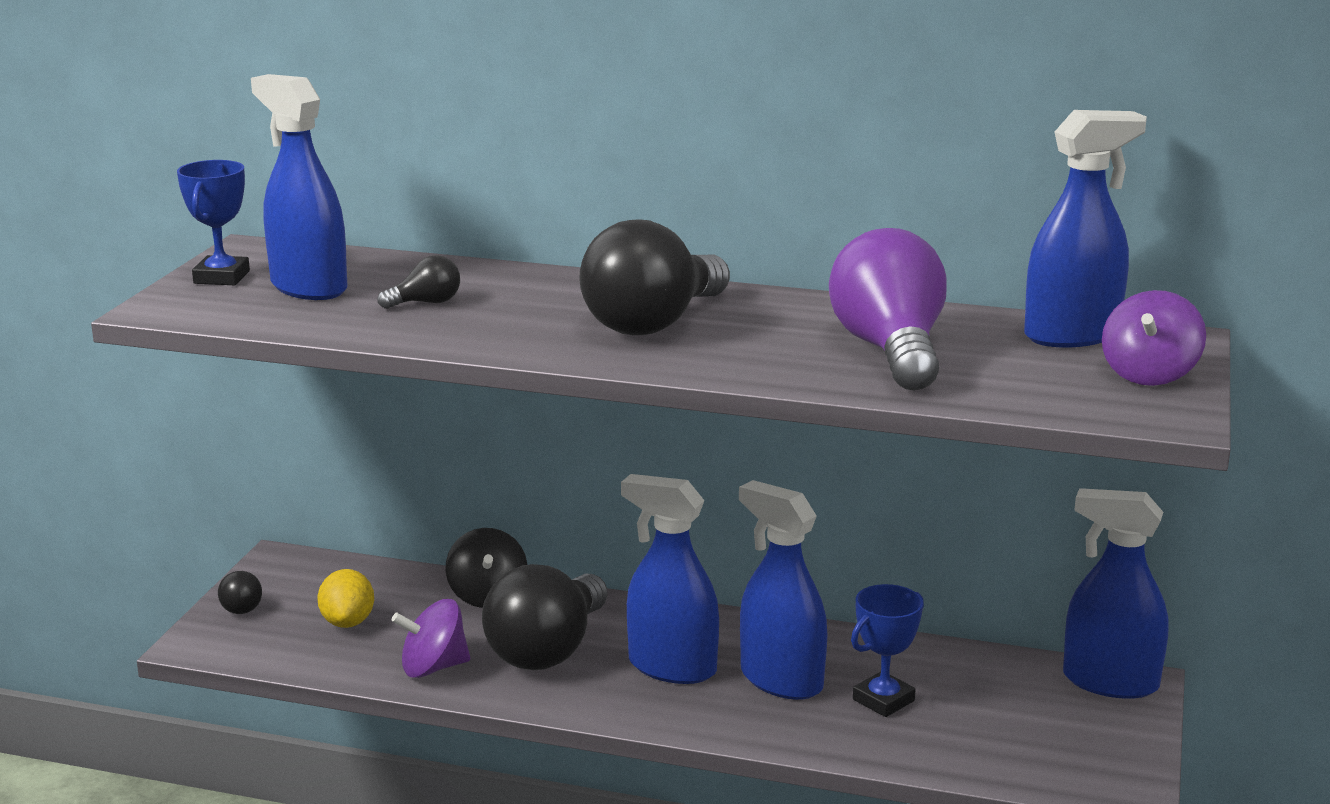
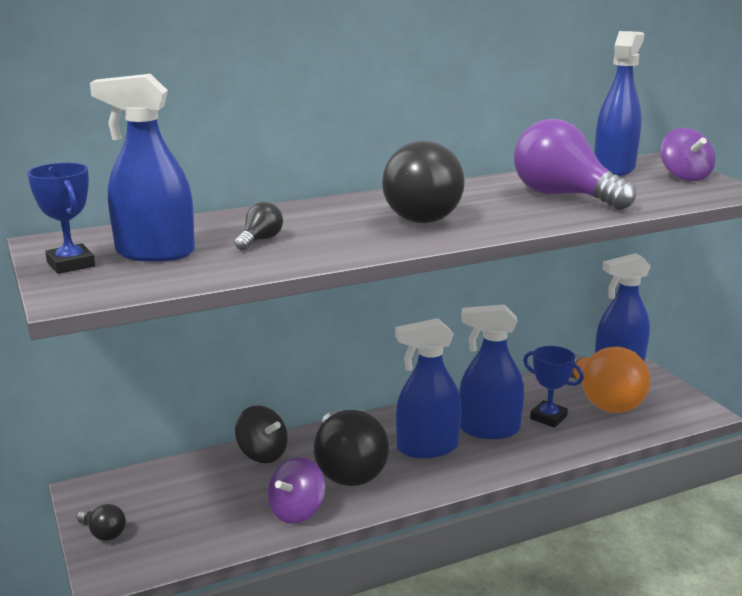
camera: 40 degrees left, 0 degrees up
yellow lemon [317,569,374,628] -> none
blue trophy [851,584,924,717] -> blue trophy turned 60 degrees counterclockwise [523,346,584,428]
none -> orange light bulb [570,347,650,413]

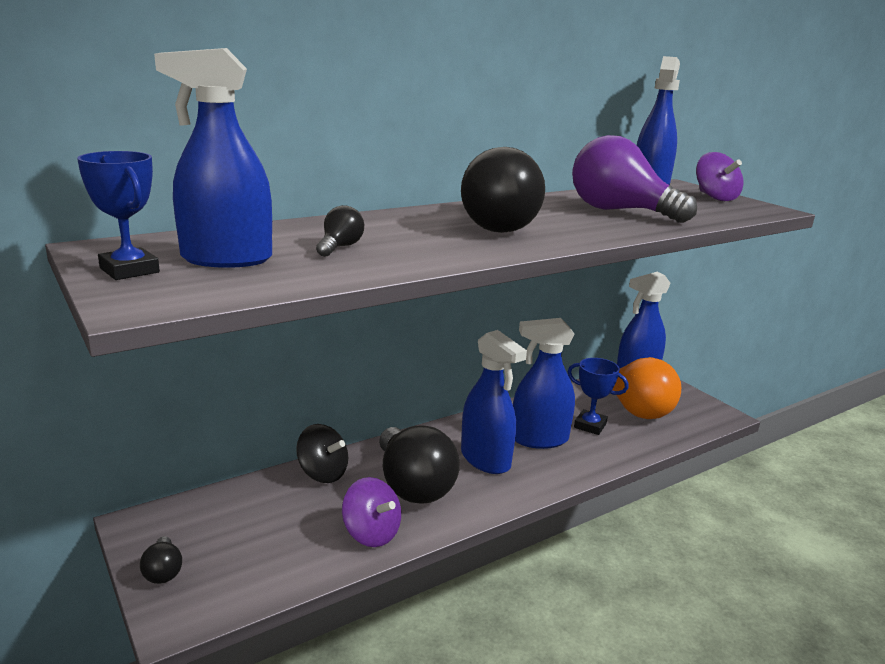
camera: 10 degrees left, 0 degrees up
black light bulb [77,504,126,541] -> black light bulb turned 45 degrees clockwise [140,536,182,584]
purple spinning top [268,457,326,524] -> purple spinning top turned 75 degrees counterclockwise [342,477,401,547]
blue spray bottle [395,318,461,458] -> blue spray bottle turned 105 degrees counterclockwise [461,330,527,474]

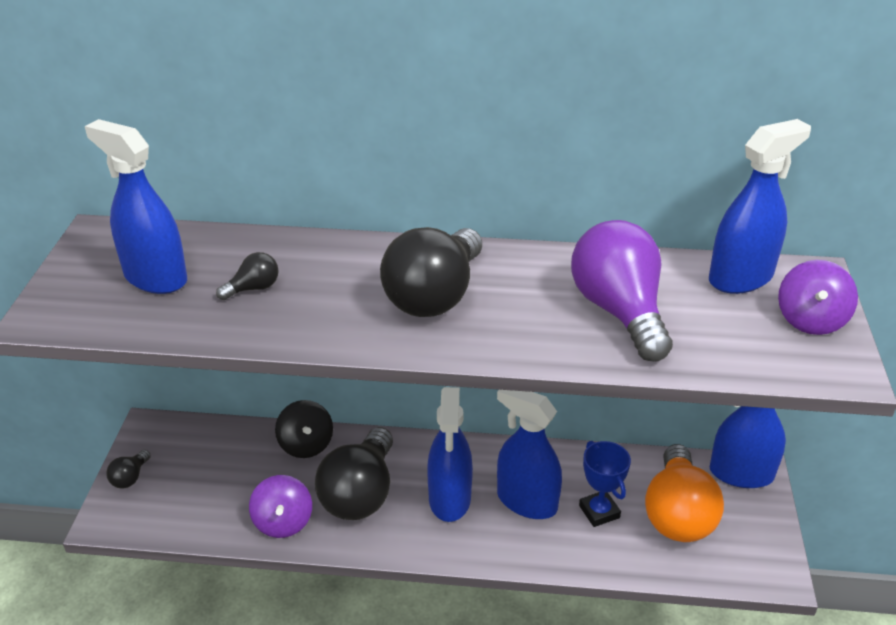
camera: 40 degrees right, 15 degrees up
blue trophy [77,151,160,280] -> none

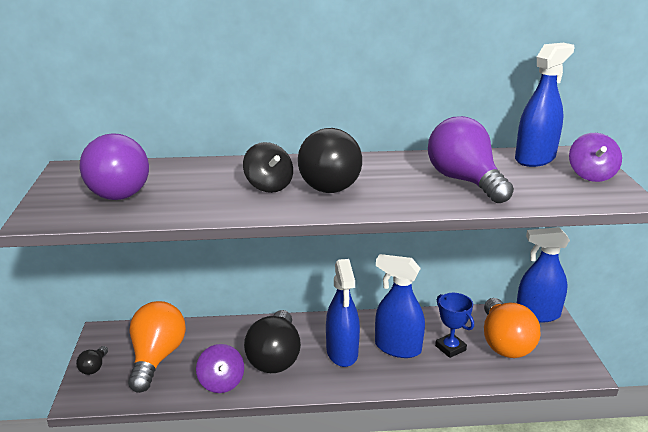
camera: 10 degrees left, 10 degrees down
blue spray bottle [85,119,187,294] -> purple light bulb [80,133,149,200]
black light bulb [216,252,279,300] -> none
black spinning top [275,400,333,458] -> black spinning top moved to [243,142,293,193]
none -> orange light bulb [128,301,186,393]

